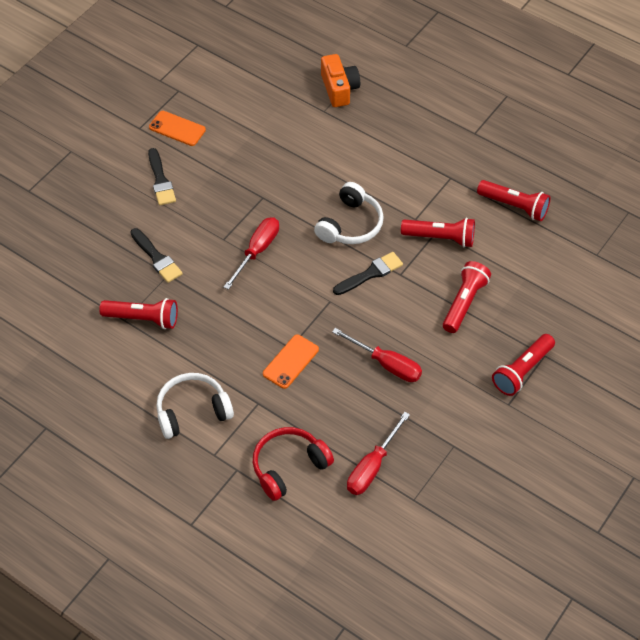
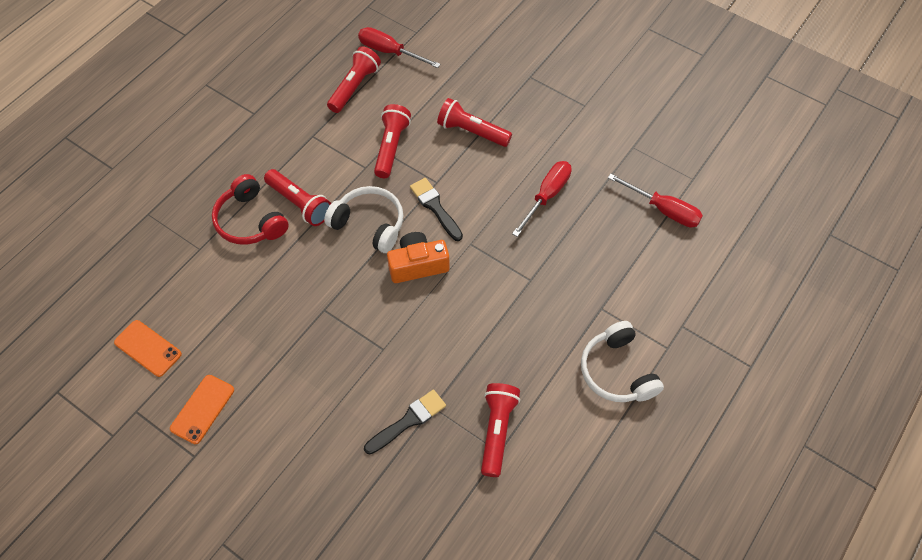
camera: 90 degrees left, 5 degrees up
black brush [148,148,176,205] -> none
red screwdriver [224,217,279,290] -> red screwdriver moved to [358,27,441,68]
red headphones [253,427,334,501] -> red headphones moved to [212,174,289,244]
orange phone [263,334,319,389] -> orange phone moved to [114,320,182,377]
orange camera [321,54,360,107] -> orange camera moved to [387,232,450,283]
red flashlight [492,334,555,396] -> red flashlight moved to [264,169,331,226]

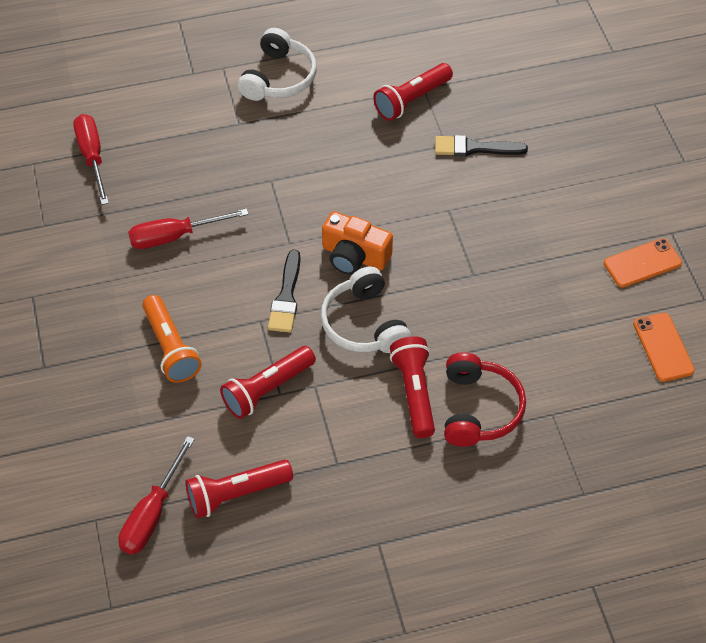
camera: 140 degrees left, 5 degrees down
red screwdriver [358,27,441,68] -> red screwdriver turned 45 degrees clockwise [118,436,195,555]
red flashlight [437,98,512,147] -> orange flashlight [142,295,202,383]

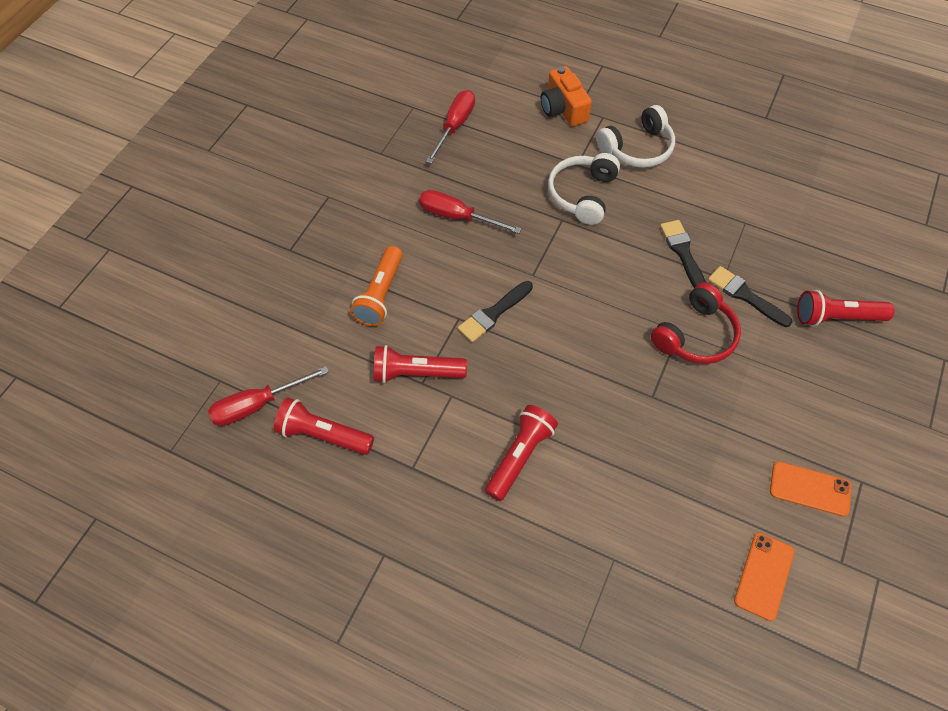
camera: 40 degrees right, 5 degrees up
white headphones [321,266,411,353] -> white headphones moved to [548,153,620,225]
orange camera [322,211,393,275] -> orange camera moved to [541,66,592,127]
red flashlight [373,63,453,121] -> red flashlight moved to [797,290,895,326]
red headphones [444,352,526,447] -> red headphones moved to [651,283,741,364]
none -> black brush [660,220,706,288]

